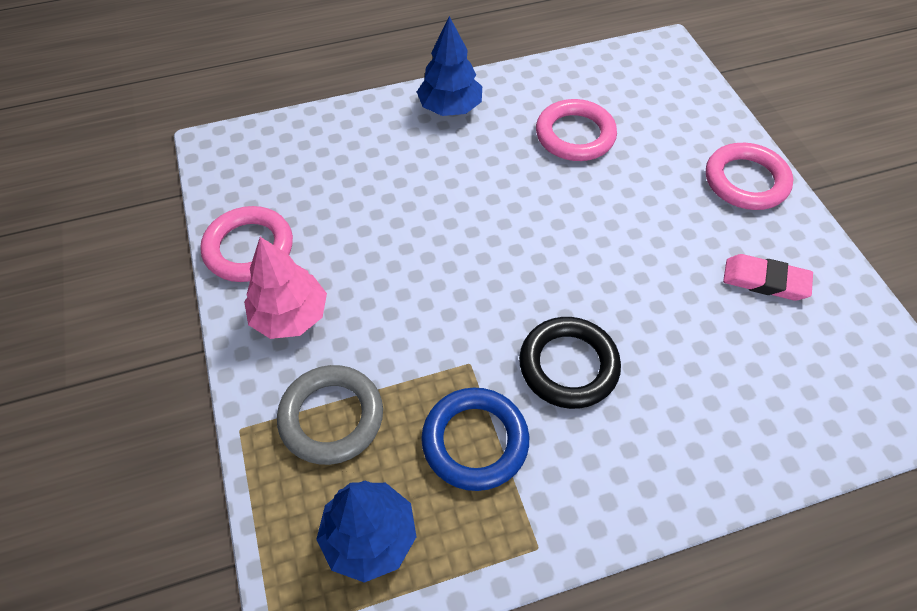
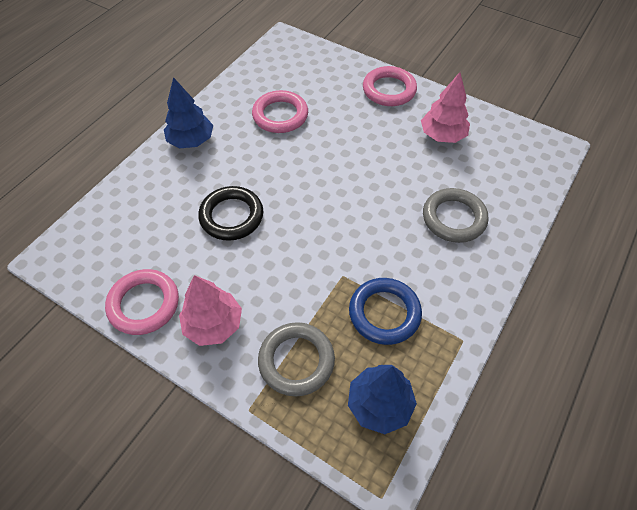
camera: 40 degrees left, 0 degrees up
black ring [519,317,621,409] -> black ring moved to [198,186,263,241]
pink eraser [723,254,813,301] -> pink tree [421,72,470,143]
none -> grey ring [423,188,488,243]

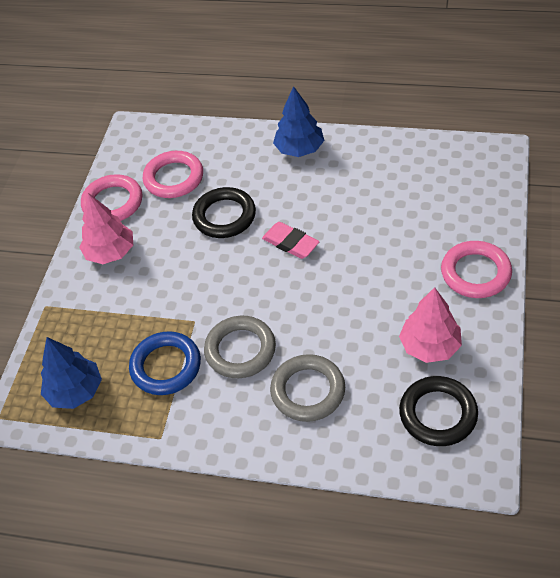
camera: 75 degrees right, 5 degrees down
pink ring [252,90,308,133] -> pink ring moved to [143,151,203,198]
grey ring [258,322,335,397] -> grey ring moved to [204,316,276,378]
none -> pink eraser [262,222,320,259]
none -> black ring [399,376,478,446]

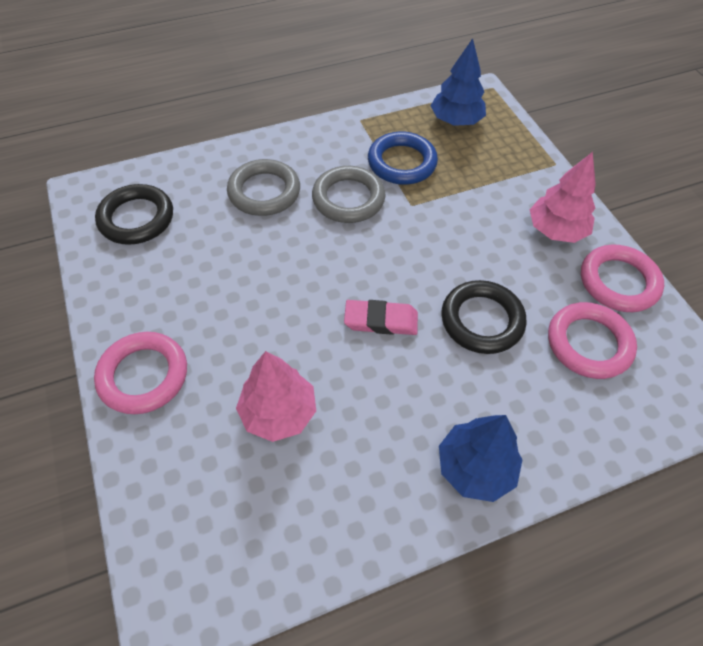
camera: 140 degrees right, 5 degrees up
pink tree [399,287,462,363] -> pink tree moved to [236,351,316,442]

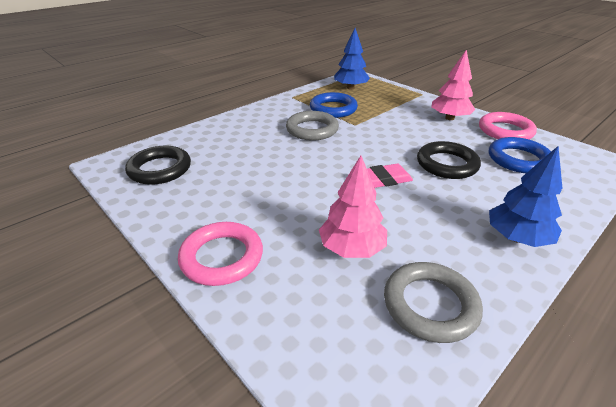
camera: 20 degrees left, 20 degrees down
grey ring [227,159,300,216] -> grey ring moved to [384,262,483,343]
pink ring [548,302,637,379] -> blue ring [489,137,551,173]

